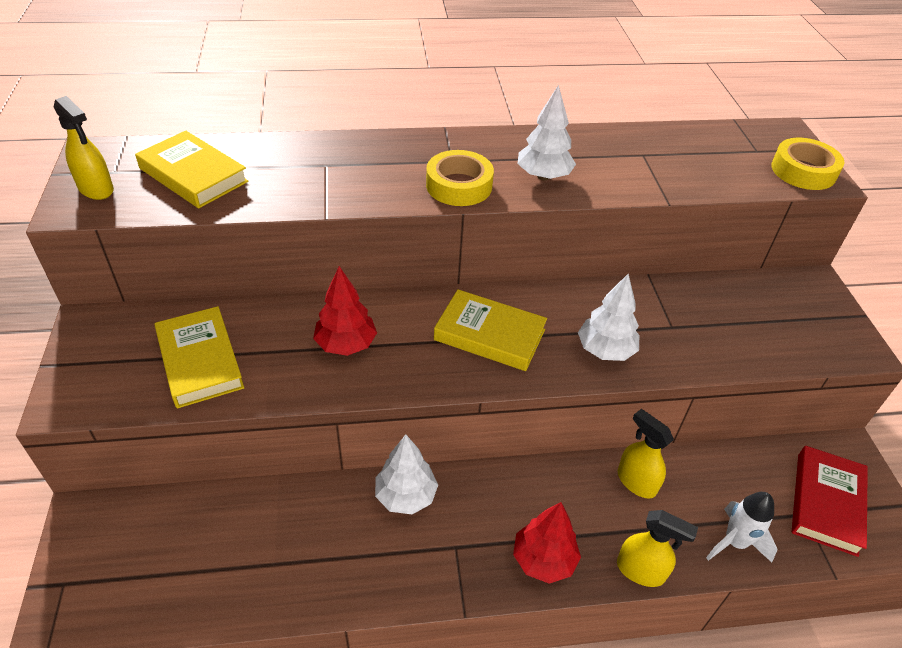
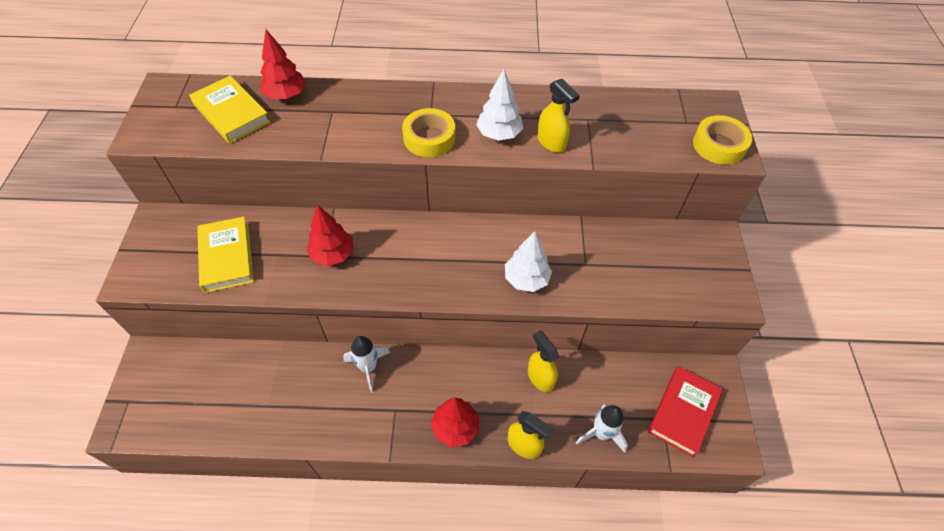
camera: 10 degrees right, 10 degrees up
yellow spray bottle [53,96,114,200] -> yellow spray bottle moved to [537,79,580,153]
white tree [375,434,438,514] -> white rocket [343,336,390,393]
yellow book [434,289,547,371] -> none
none -> red tree [261,29,306,99]

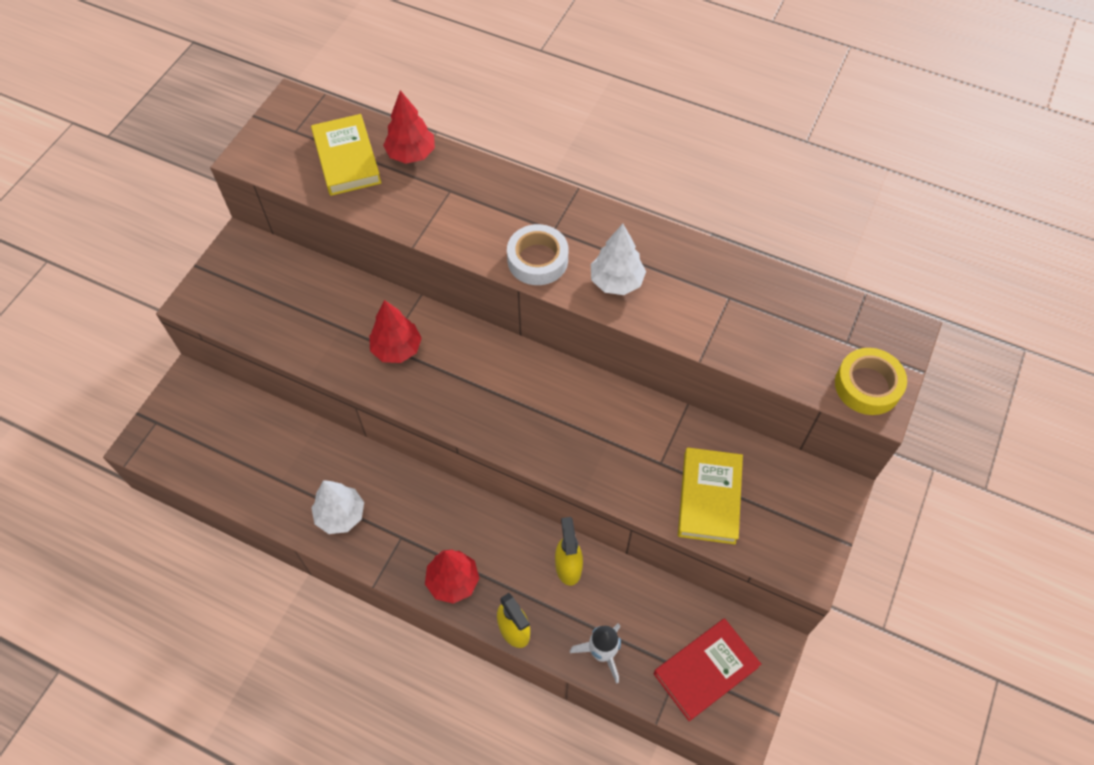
camera: 25 degrees right, 5 degrees up
yellow book [197,217,254,293] -> yellow book moved to [678,447,743,545]
white rocket [343,336,390,393] -> none
yellow tape [402,108,455,157] -> white tape [507,224,568,285]
white tree [505,231,552,292] -> white tree moved to [311,480,364,534]
yellow spray bottle [537,79,580,153] -> none

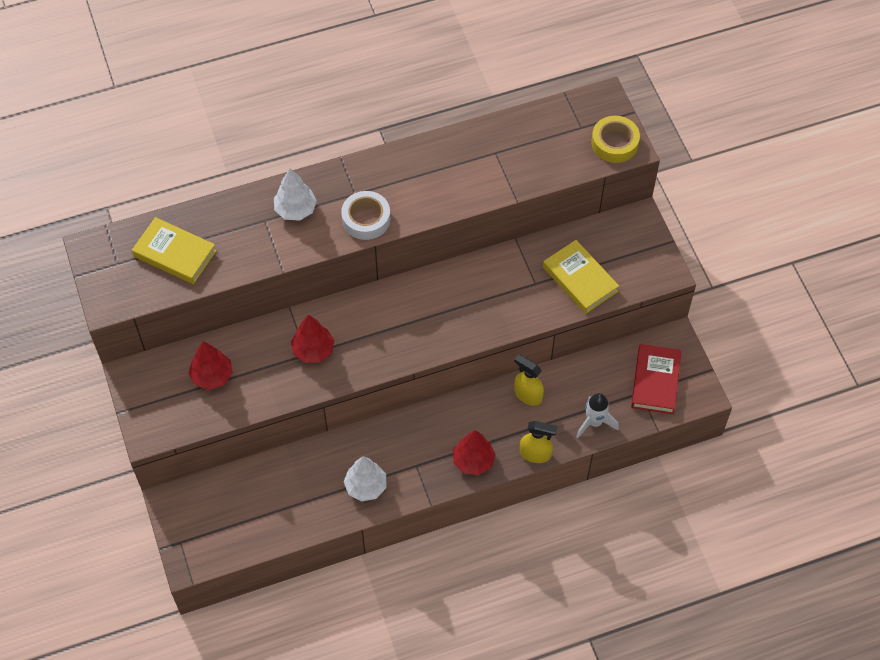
camera: 45 degrees left, 0 degrees up
red tree [383,90,435,164] -> red tree moved to [189,341,232,390]
white tree [591,224,646,295] -> white tree moved to [274,168,317,221]

